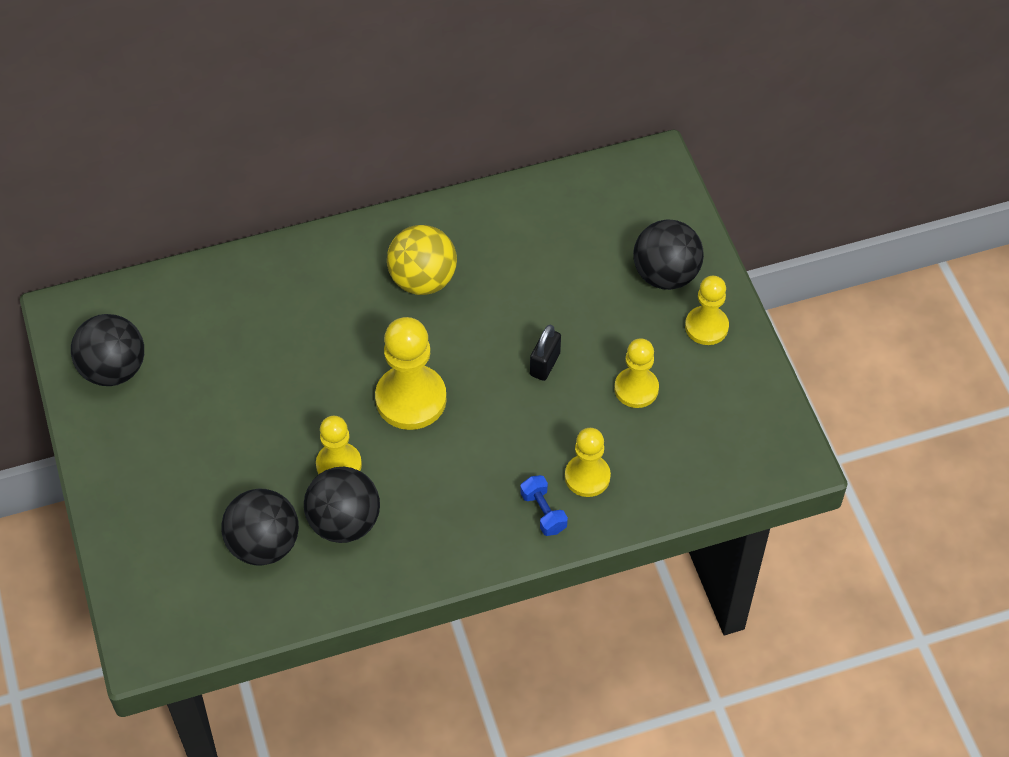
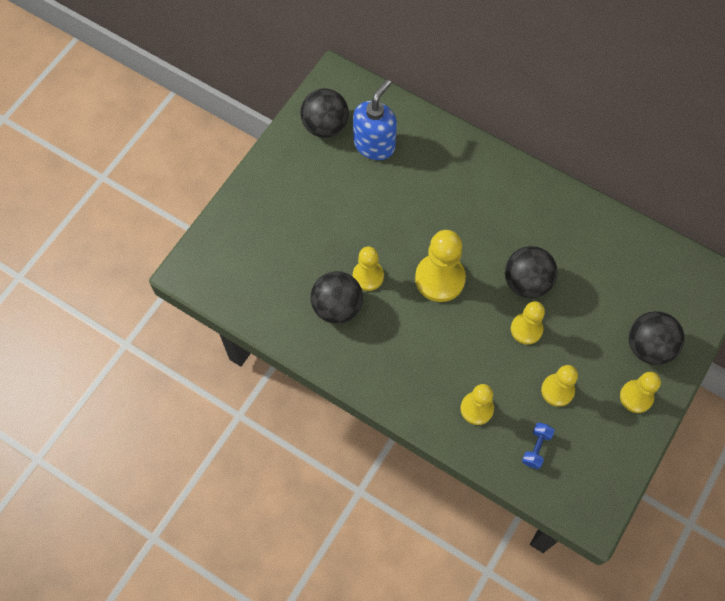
camera: 50 degrees right, 10 degrees up
black ball [221,488,299,566] -> black ball moved to [505,246,558,298]
yellow ball [387,225,457,295] -> none
blue dumbbell [520,475,568,536] -> blue dumbbell moved to [522,422,555,469]
black padlock [530,325,561,381] -> yellow pawn [511,301,545,344]
none -> blue soap dispenser [353,79,397,160]

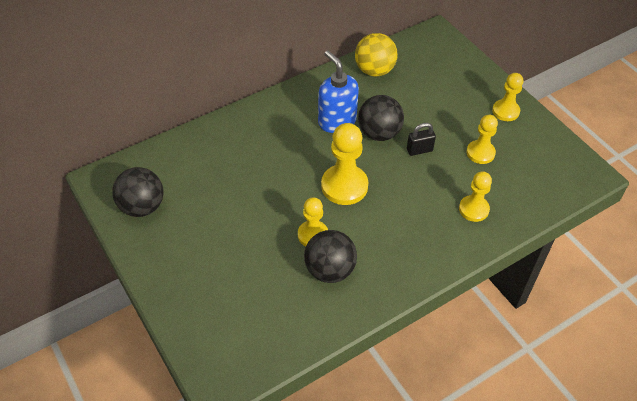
camera: 65 degrees left, 15 degrees down
blue soap dispenser [353,79,397,160] -> blue soap dispenser moved to [318,51,359,133]
yellow pawn [511,301,545,344] -> black padlock [407,123,436,156]
blue dumbbell [522,422,555,469] -> none
black ball [629,311,684,365] -> none
none -> yellow ball [355,33,398,77]

